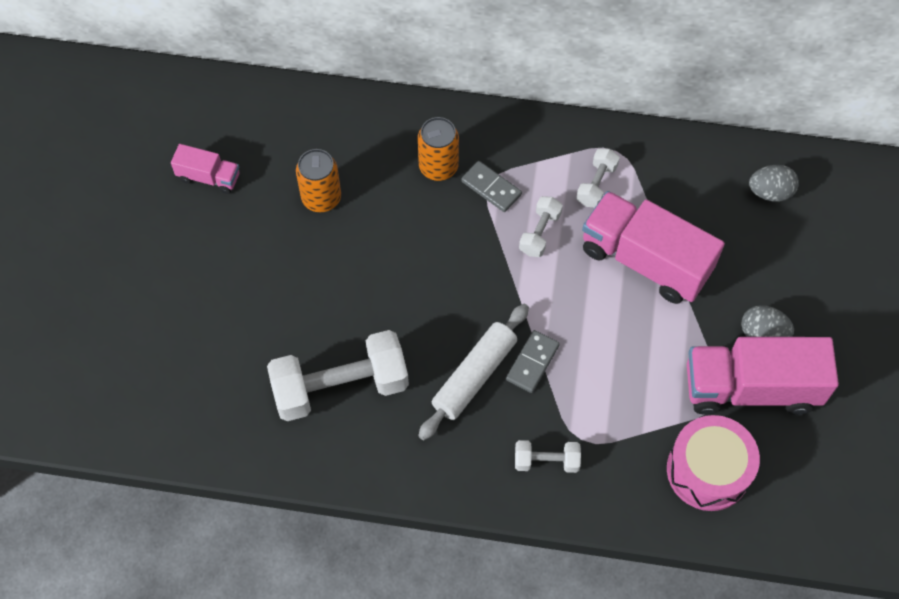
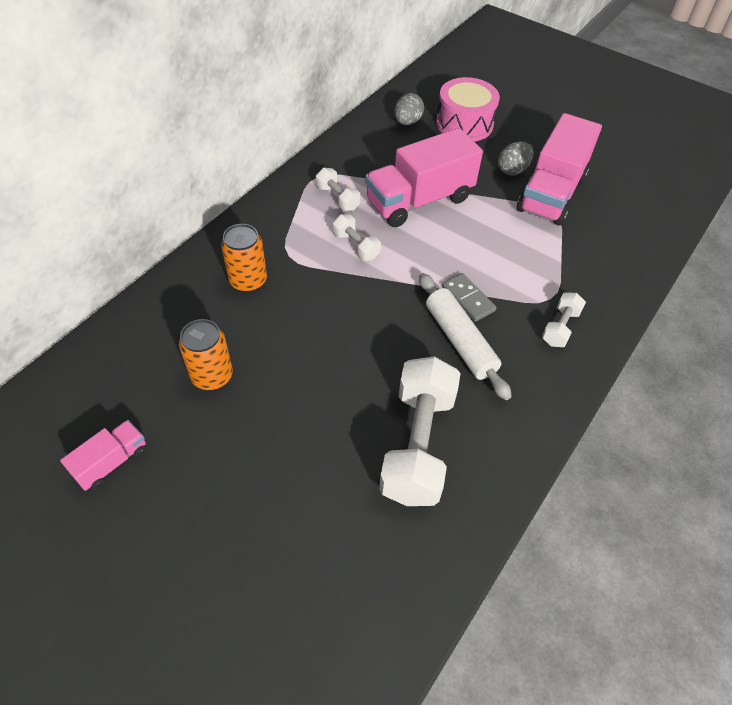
camera: 65 degrees left, 10 degrees down
grey domino [461,161,522,212] -> none
pink drum [667,415,760,511] -> pink drum moved to [436,77,500,142]

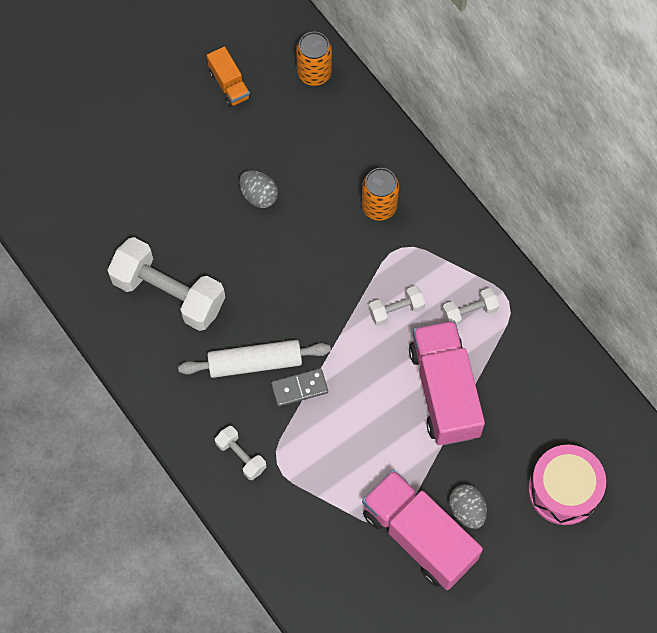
camera: 110 degrees right, 15 degrees up
pink truck [60,420,147,491] -> orange truck [207,46,251,107]
orange can [179,319,233,390] -> orange can moved to [296,32,332,86]
grey egg [394,93,424,125] -> grey egg moved to [239,170,278,208]

